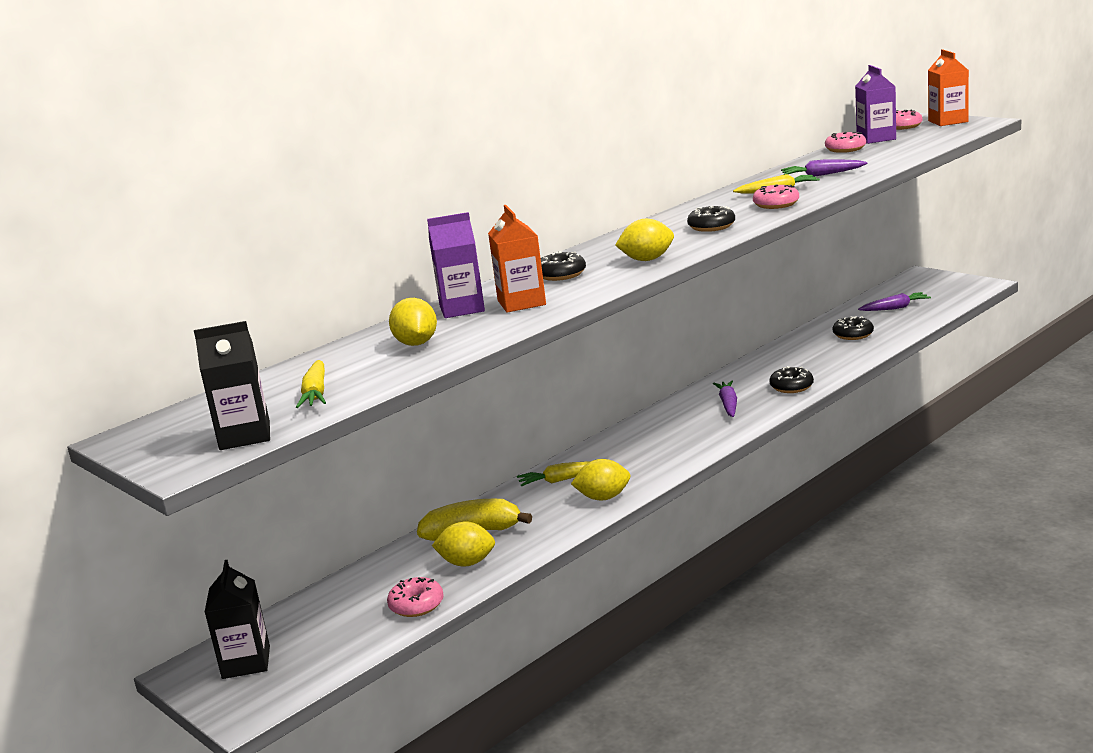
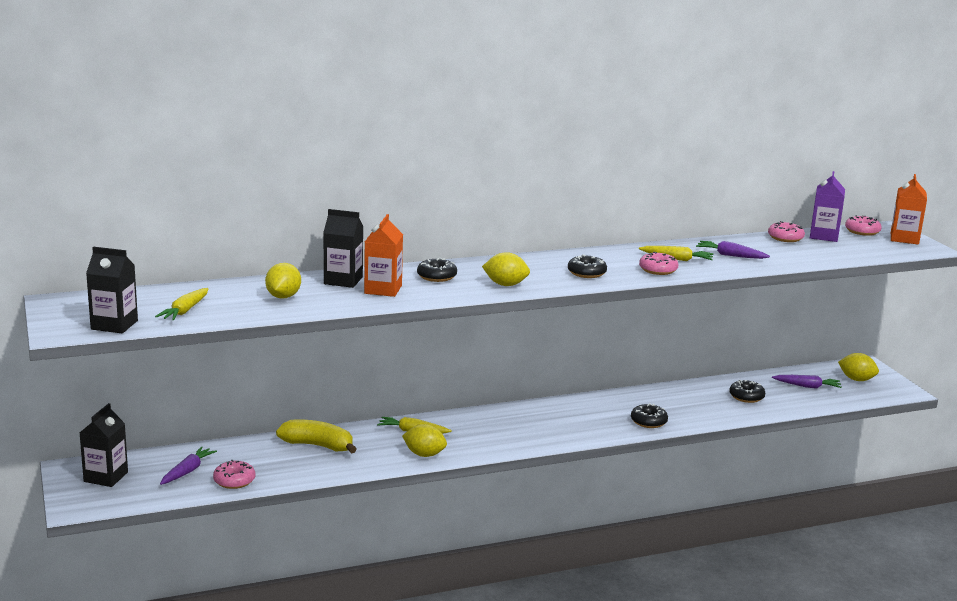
camera: 20 degrees right, 0 degrees up
purple carton [427,212,485,318] -> black carton [323,209,363,288]
yellow lemon [432,521,495,567] -> yellow lemon moved to [838,353,879,381]
purple carrot [713,381,737,417] -> purple carrot moved to [160,446,217,485]

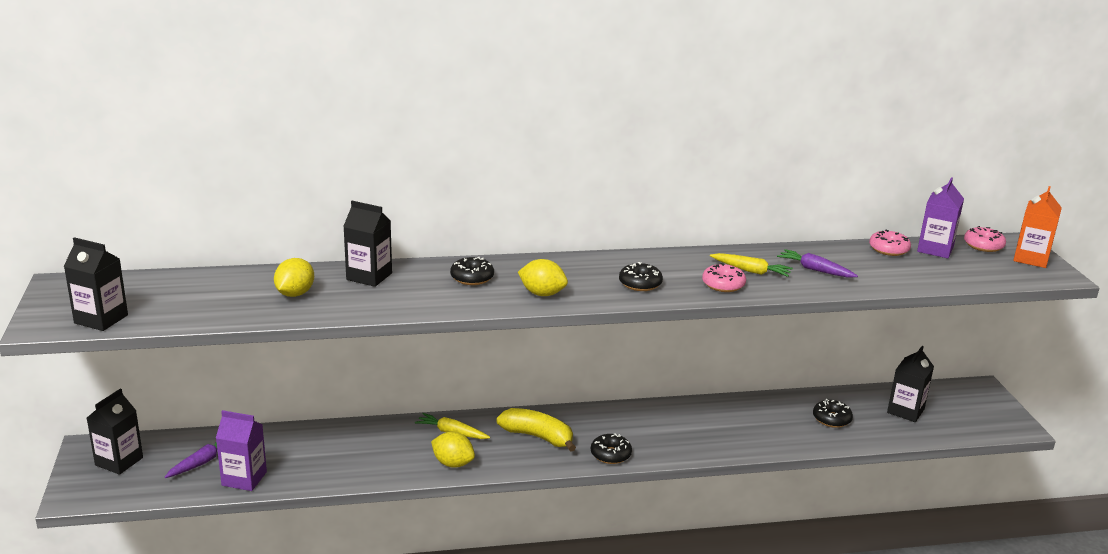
camera: 10 degrees right, 5 degrees up
yellow carrot [155,288,209,320] -> none
pink donut [213,460,255,489] -> purple carton [216,410,267,491]
yellow banana [276,419,357,453] -> yellow banana moved to [496,408,576,452]
orange carton [364,214,403,297] -> none
black donut [631,403,668,428] -> black donut moved to [591,433,632,464]
purple carrot [772,375,842,389] -> black carton [887,346,934,422]
yellow lemon [838,353,879,381] -> none

